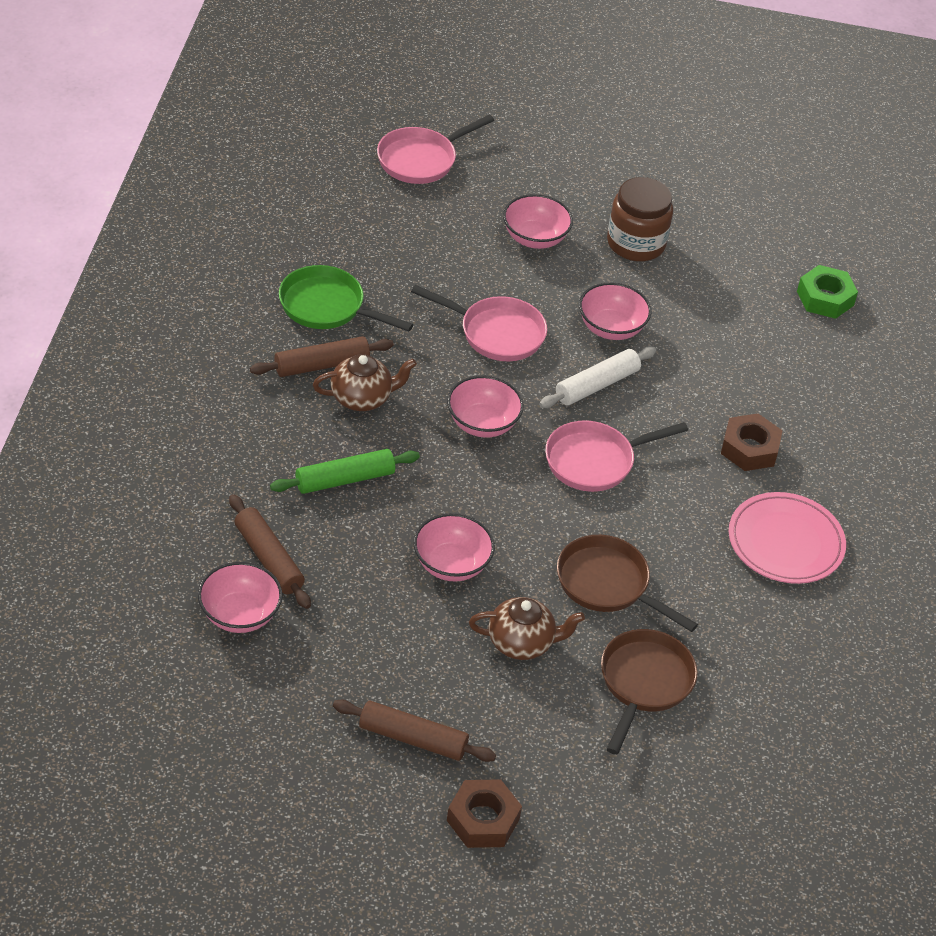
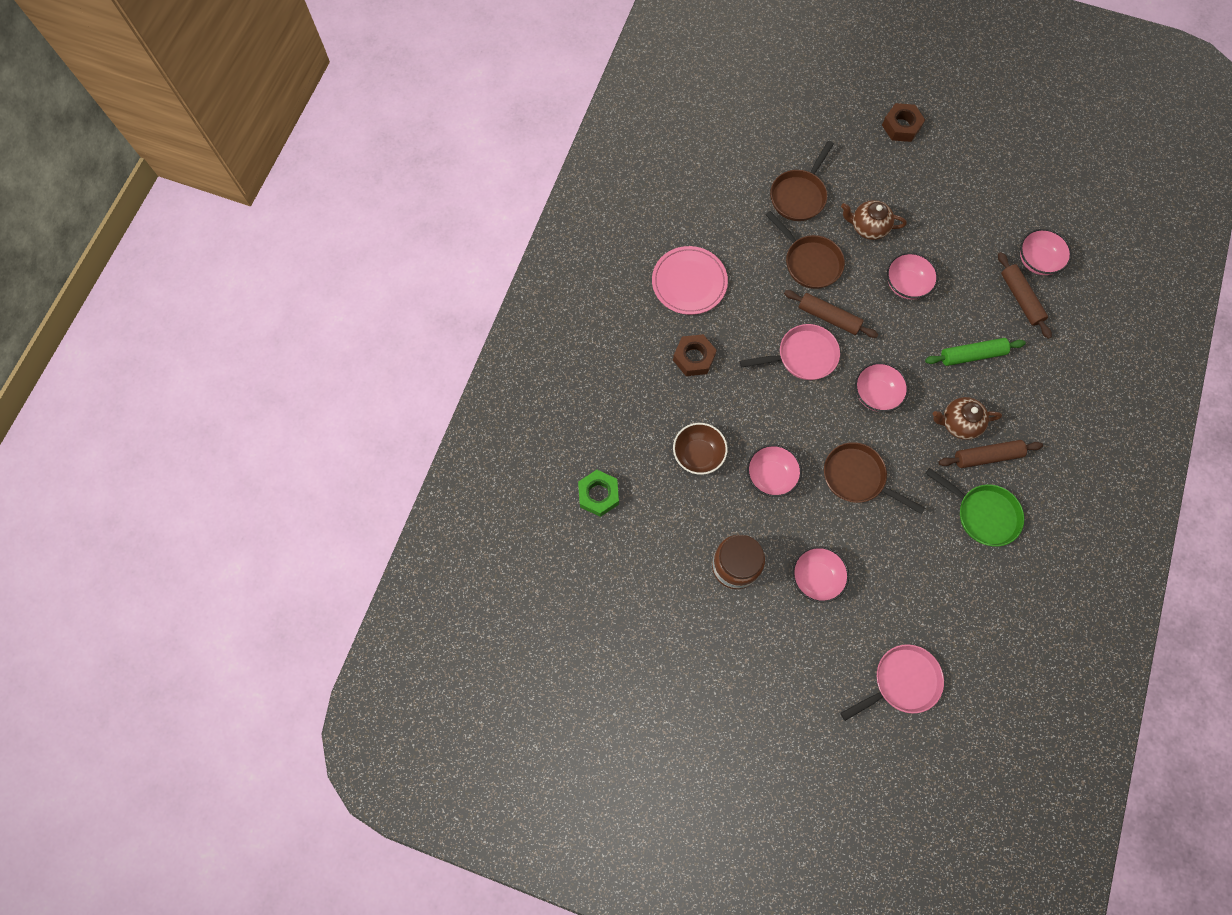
camera: 165 degrees left, 25 degrees up
brown rolling pin [333,699,496,762] -> brown rolling pin moved to [784,290,878,338]
pink pan [411,285,547,361] -> brown pan [824,442,925,514]
white rolling pin [539,346,656,408] -> none
none -> brown bowl [673,423,727,475]

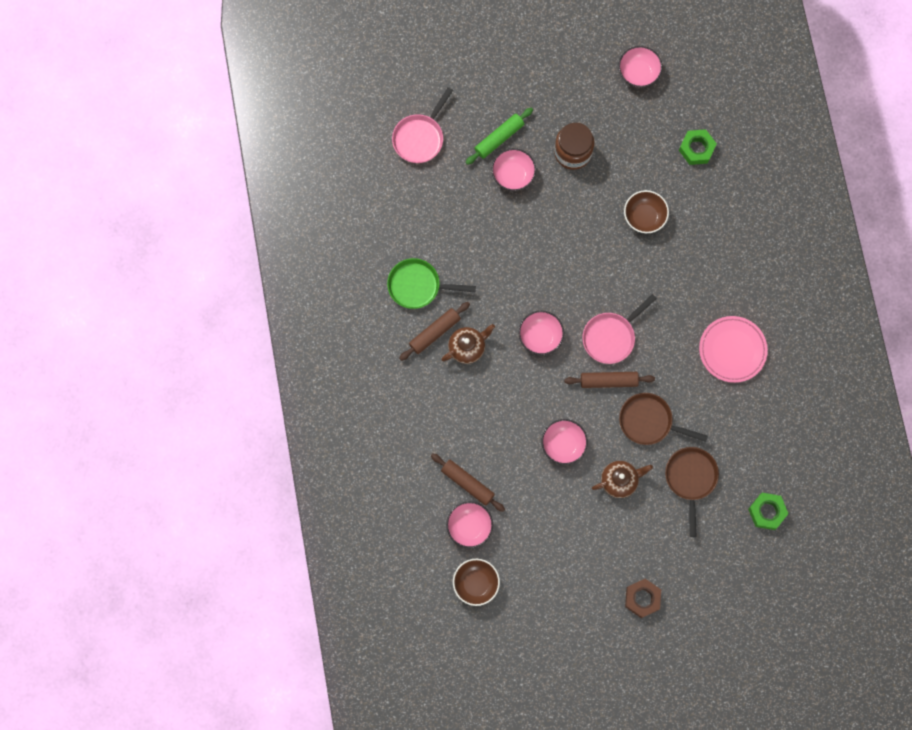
camera: 150 degrees right, 5 degrees up
brown nut [673,334,717,376] -> none
pink bowl [747,444,802,497] -> pink bowl moved to [618,46,662,88]
brown pan [824,442,925,514] -> none
green rolling pin [925,338,1026,366] -> green rolling pin moved to [465,108,533,165]
none -> brown bowl [453,559,500,606]
none -> green nut [748,493,789,530]

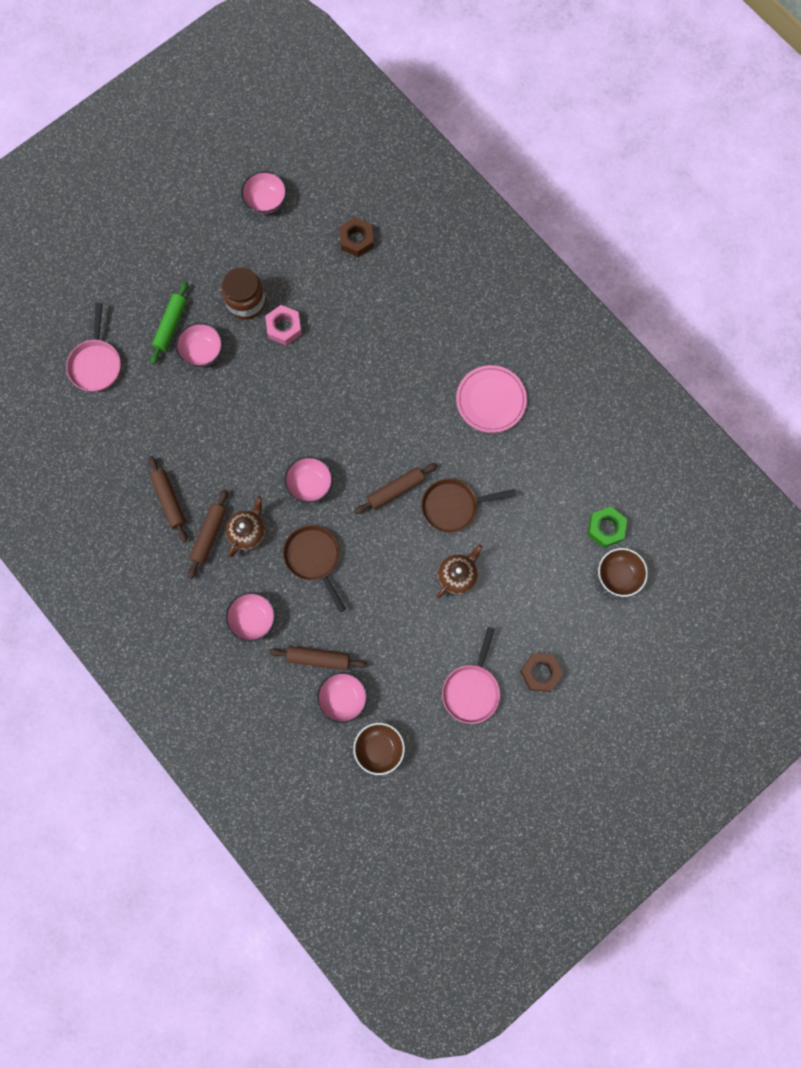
camera: 30 degrees left, 0 degrees up
green pan [387,258,476,309] -> brown rolling pin [149,456,187,543]
pink bowl [542,419,588,465] -> pink bowl moved to [226,592,276,642]
pink pan [582,294,657,364] -> pink pan moved to [442,627,500,724]
brown bowl [624,190,669,233] -> brown bowl moved to [598,548,648,597]
brown pan [665,447,719,537] -> brown pan moved to [283,525,346,612]
green nut [679,129,717,165] -> brown nut [339,217,374,257]
none -> pink nut [265,305,302,346]

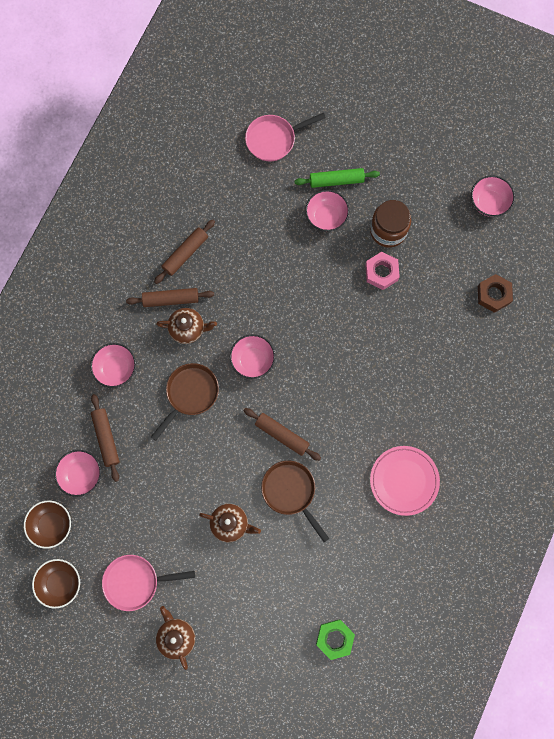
camera: 65 degrees right, 0 degrees up
brown nut [520,653,563,692] -> brown teapot [156,606,195,670]
brown bowl [598,548,648,597] -> brown bowl moved to [32,559,80,609]

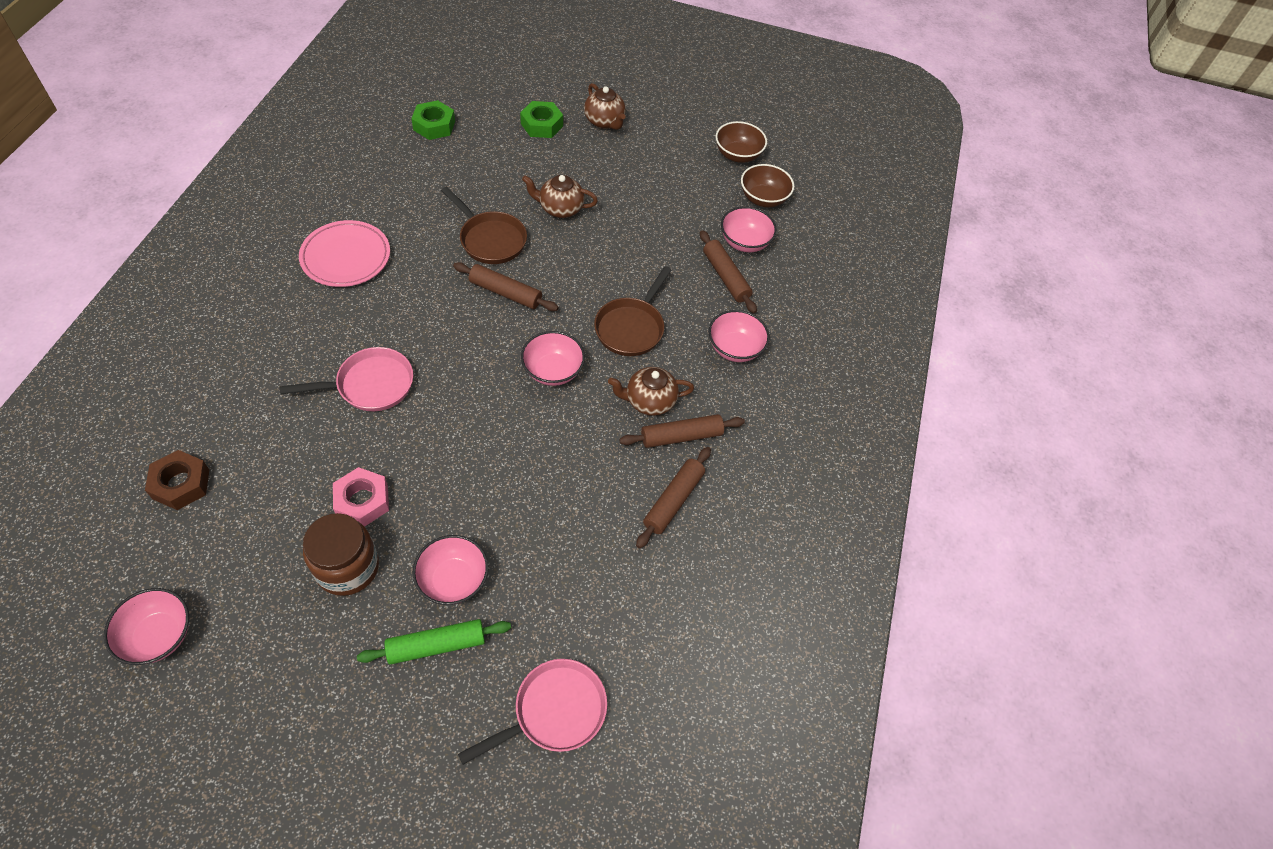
camera: 165 degrees right, 20 degrees down
pink pan [102,555,195,611] -> pink pan moved to [280,347,413,411]
none -> green nut [520,101,563,138]

